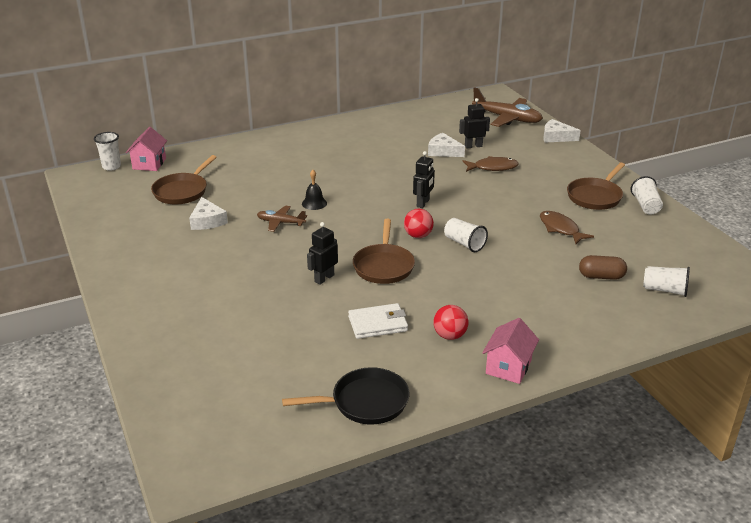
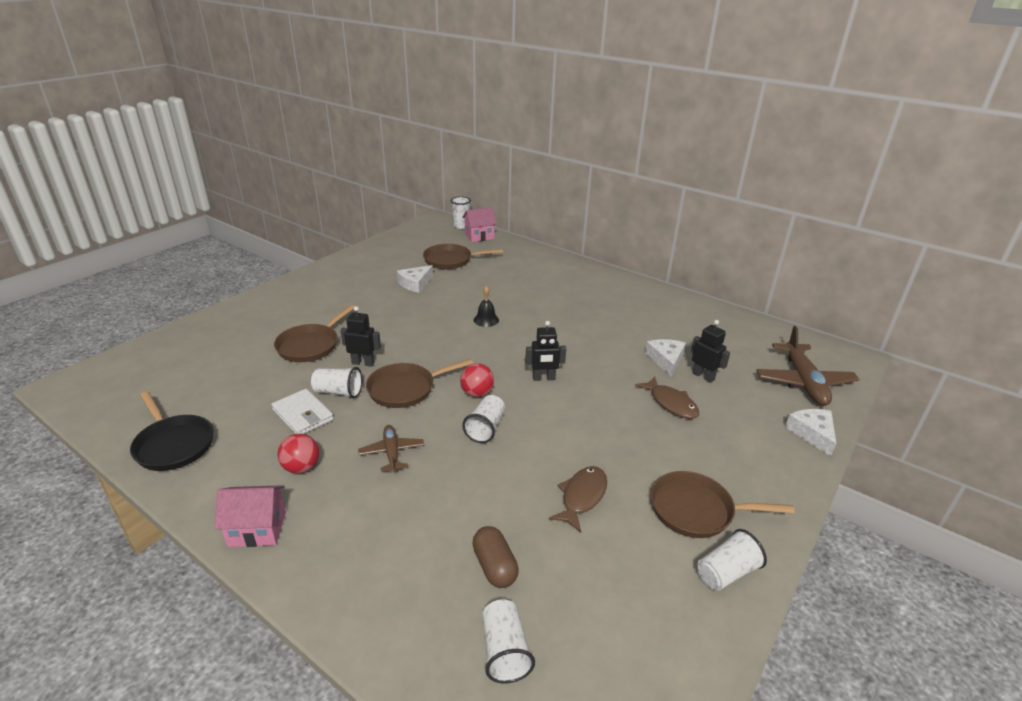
camera: 60 degrees right, 0 degrees up
brown plane [257,205,307,232] -> brown plane moved to [358,425,424,473]
none -> brown pan [274,305,355,362]
none -> white cup [311,367,362,398]

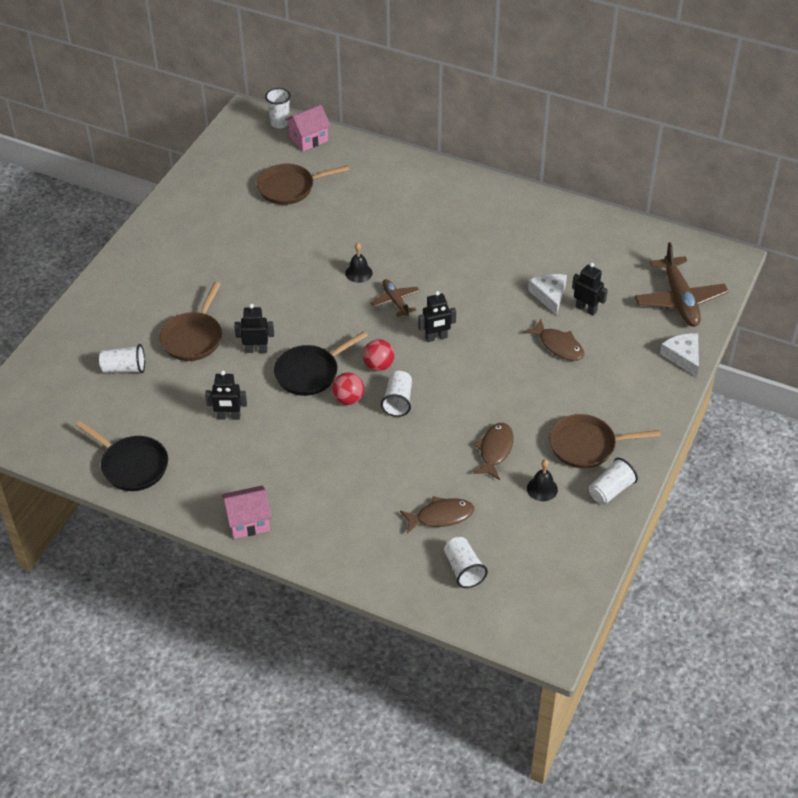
camera: 10 degrees left, 15 degrees up
white wallet [271,389,334,434] -> black robot [205,370,247,420]
red ball [278,434,319,474] -> red ball moved to [332,373,364,405]
white cup [311,367,362,398] -> white cup moved to [99,344,145,373]
brown plane [358,425,424,473] -> brown plane moved to [370,279,420,317]
brown pan [366,359,473,408] -> black pan [274,331,368,396]
white cheese [397,265,433,293] -> none
brown capsule [472,526,519,588] -> brown fish [400,496,474,534]
none -> black bell [527,459,558,501]

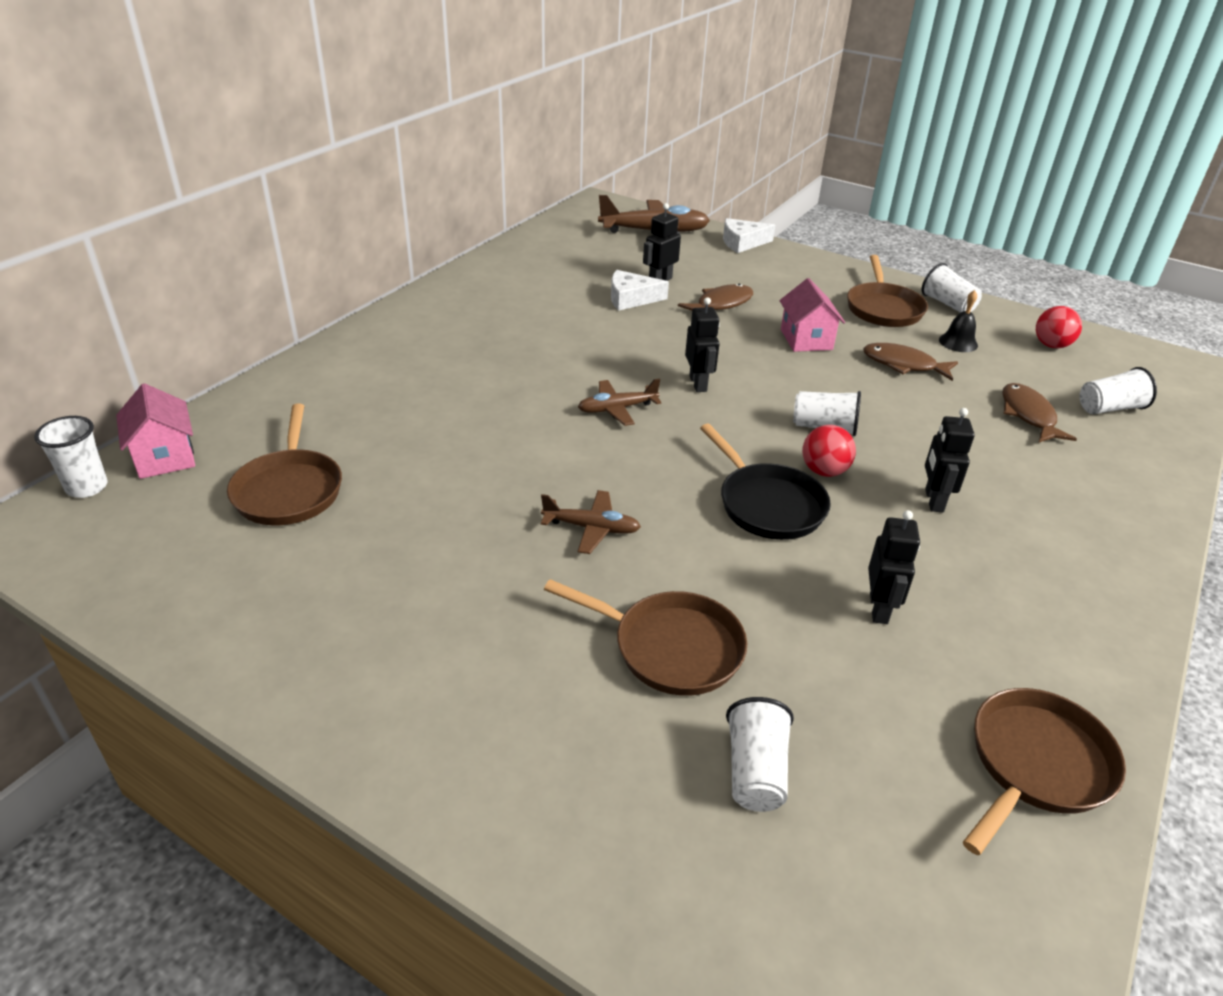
camera: 85 degrees left, 10 degrees down
black pan [76,420,168,491] -> brown pan [963,688,1126,855]
pink house [222,485,271,539] -> pink house moved to [780,278,845,352]
black robot [234,304,274,353] -> black robot moved to [925,408,975,512]
black bell [345,243,373,283] -> none
red ball [363,339,395,371] -> red ball moved to [1036,306,1082,348]
none -> brown plane [541,490,641,554]

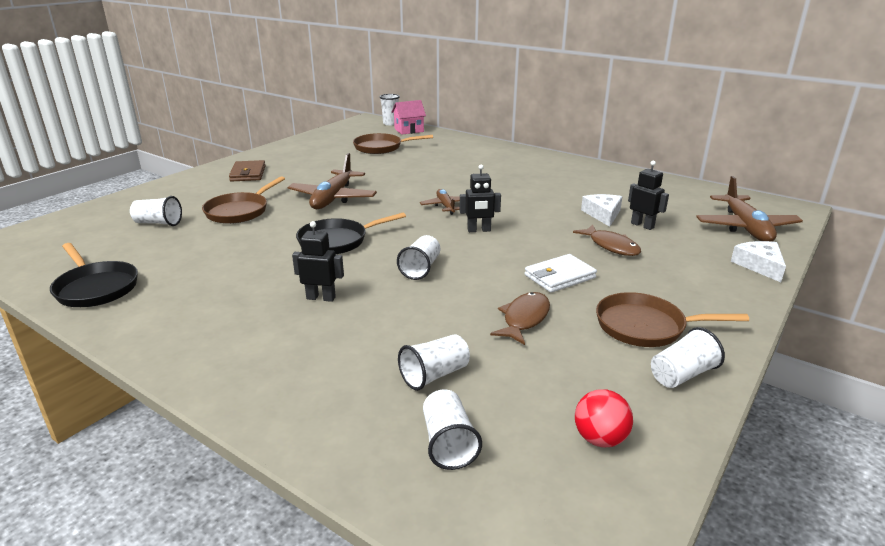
camera: 95 degrees right, 10 degrees down
brown plane [541,490,641,554] -> brown plane [288,153,377,209], size x1.79
pink house [780,278,845,352] -> white wallet [525,254,597,293]
red ball [802,425,856,477] -> none
black robot [868,510,920,624] -> none
black bell [939,290,978,352] -> none
brown pan [963,688,1126,855] -> black pan [50,243,138,307]
brown fish [1002,383,1077,442] -> white cup [398,334,470,391]
none -> brown wallet [229,160,266,182]

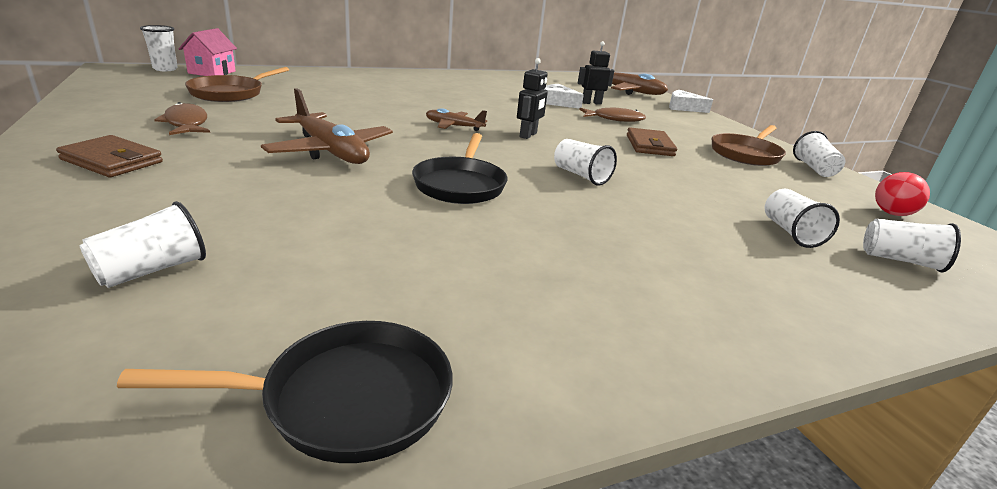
camera: 60 degrees left, 0 degrees up
brown pan [202,176,285,224] -> none
black robot [292,221,344,302] -> none
brown fish [490,292,550,345] -> brown fish moved to [155,102,210,135]
white wallet [525,254,597,293] -> brown wallet [627,127,677,156]

